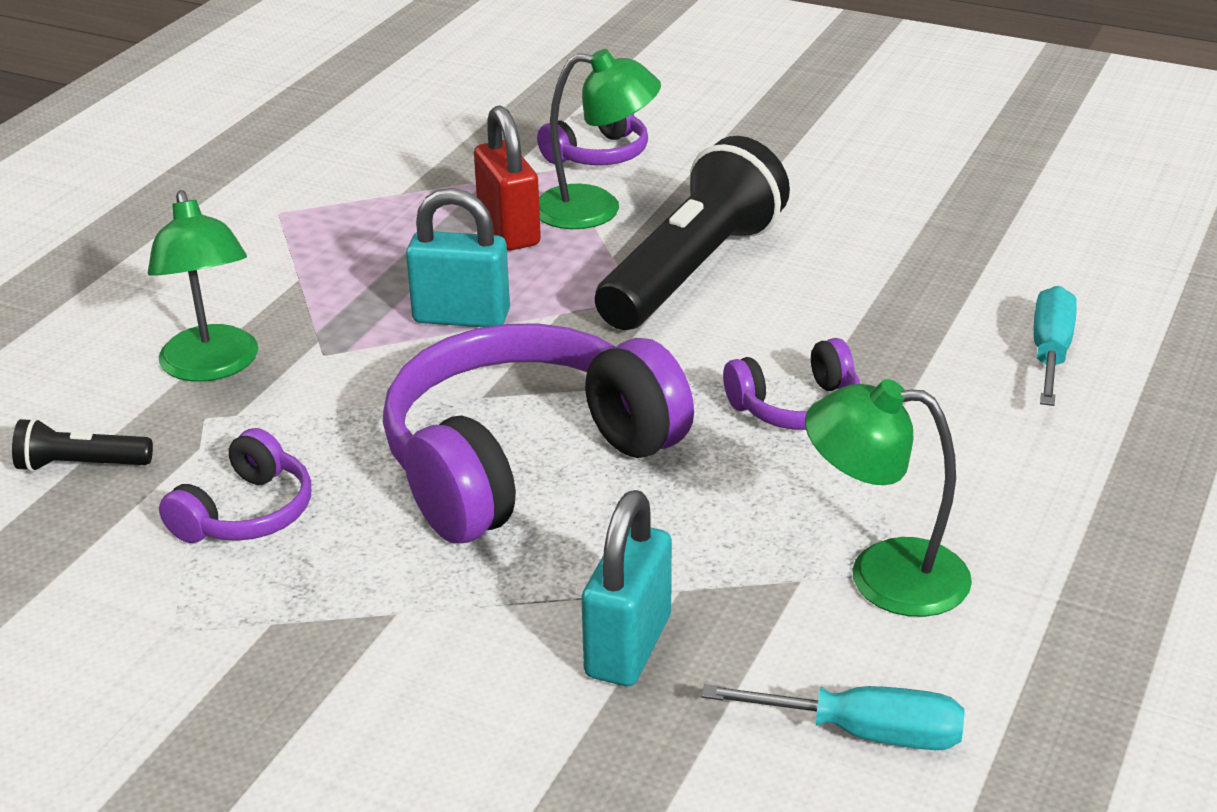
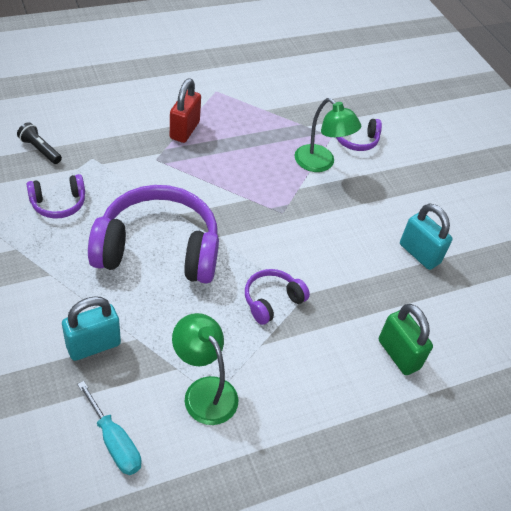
camera: 35 degrees right, 15 degrees up
green lamp [148,190,258,382] -> none
turquoise padlock [406,188,510,327] -> turquoise padlock moved to [400,204,453,270]
red padlock [474,106,541,250] -> red padlock moved to [170,78,201,143]
black flashlight [595,136,790,330] -> none
purple headphones [723,338,860,430] -> purple headphones turned 120 degrees clockwise [245,269,310,325]
turquoise screwdriver [1034,286,1077,406] -> green padlock [379,304,433,375]

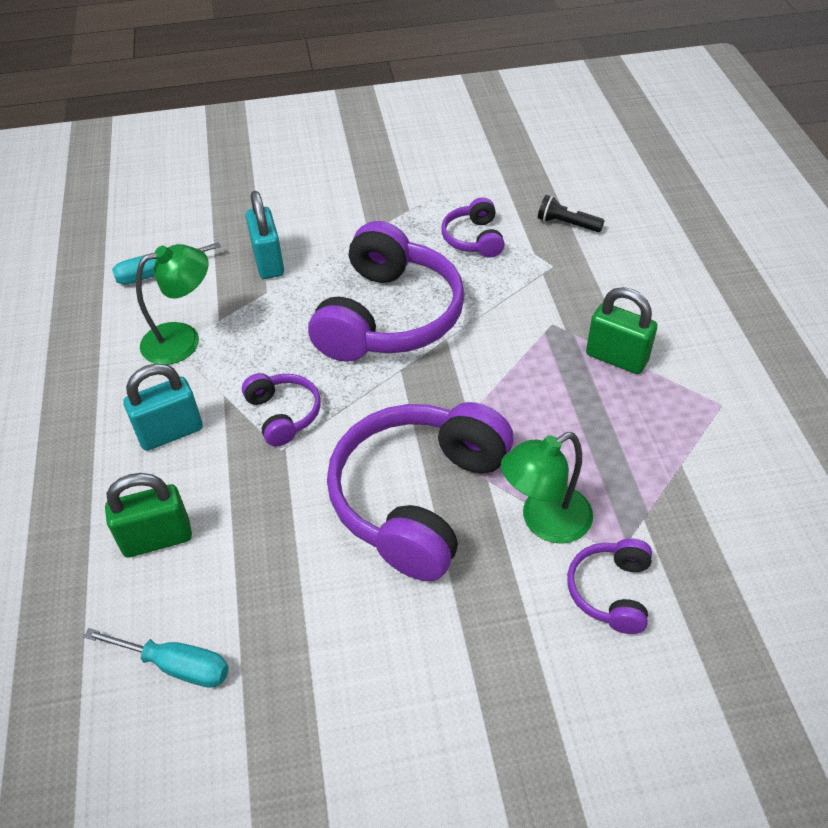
camera: 110 degrees right, 0 degrees up
black flashlight [17,122,62,164] -> black flashlight turned 120 degrees counterclockwise [538,195,605,232]
red padlock [170,78,201,143] -> green padlock [586,287,657,374]
turquoise padlock [400,204,453,270] -> turquoise padlock moved to [123,364,203,451]
none -> turquoise screwdriver [84,628,229,688]
none -> purple headphones [327,402,514,581]

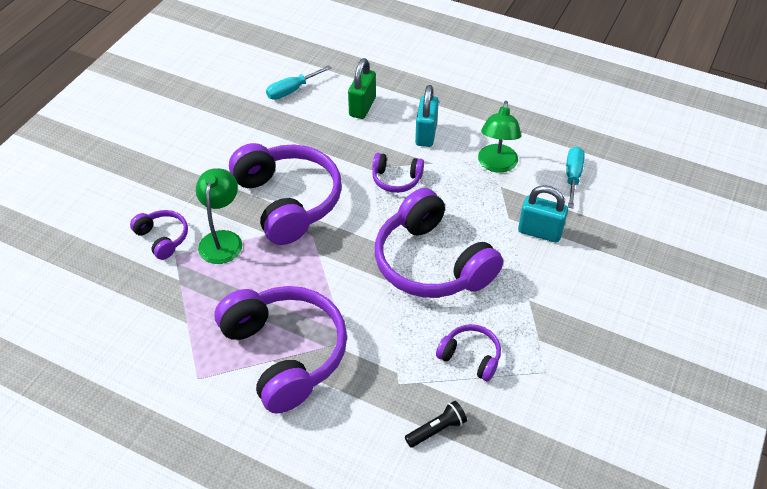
camera: 125 degrees right, 0 degrees up
green padlock [586,287,657,374] -> purple headphones [214,286,347,414]

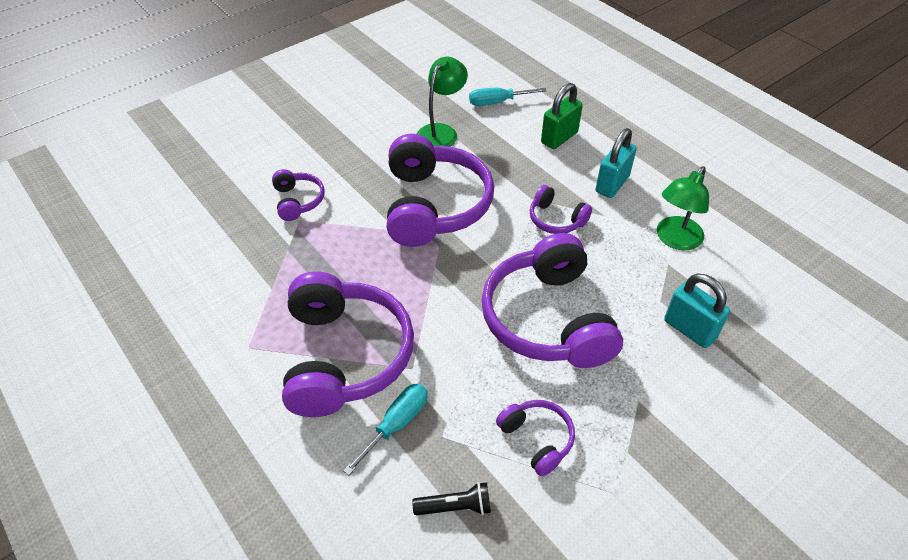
camera: 25 degrees right, 0 degrees up
green lamp [196,168,242,264] -> green lamp moved to [417,57,468,147]
turquoise screwdriver [566,147,585,208] -> turquoise screwdriver moved to [343,384,428,475]

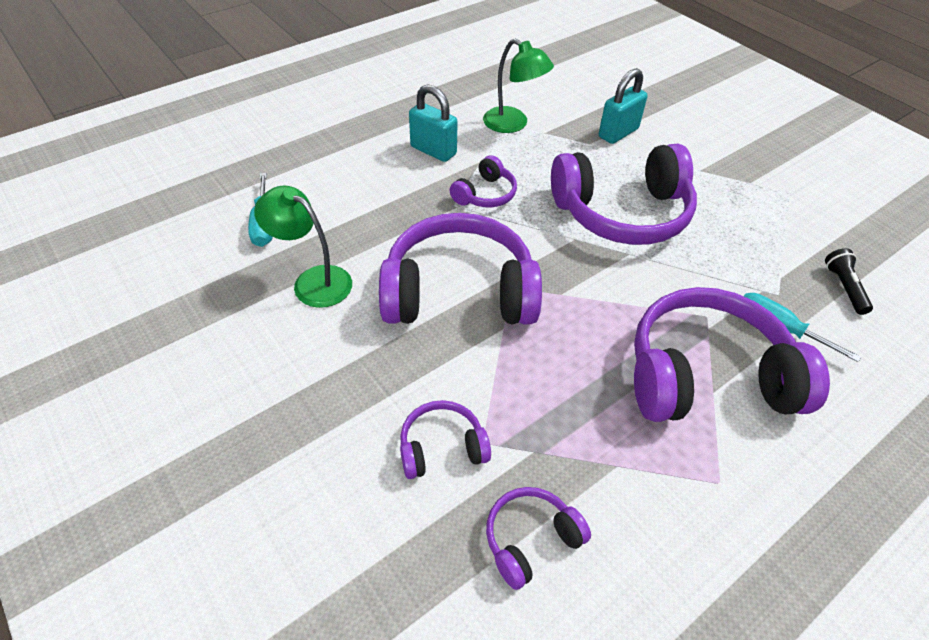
camera: 90 degrees left, 0 degrees up
purple headphones [496,400,575,476] -> purple headphones moved to [486,487,591,590]
green padlock [541,83,583,149] -> none

